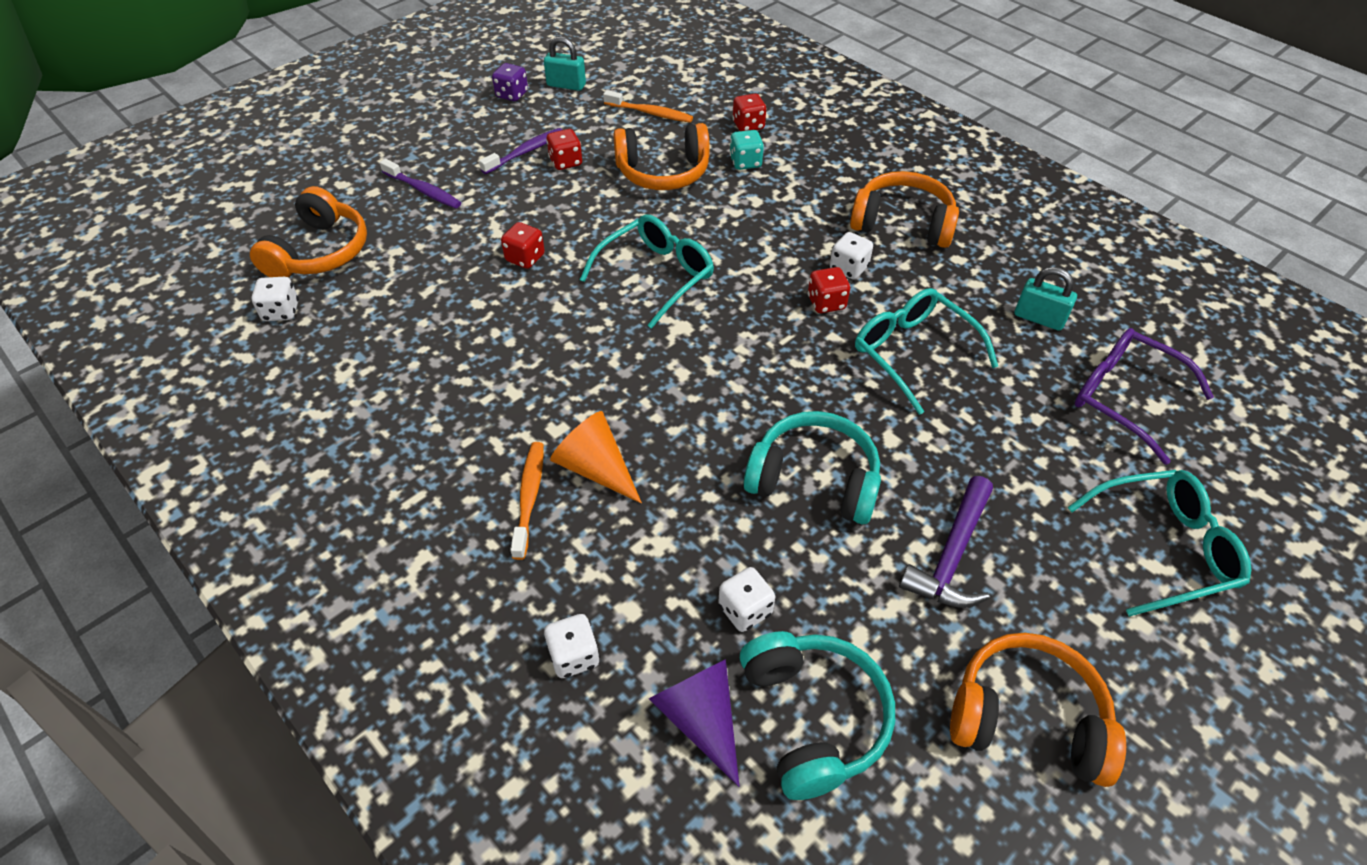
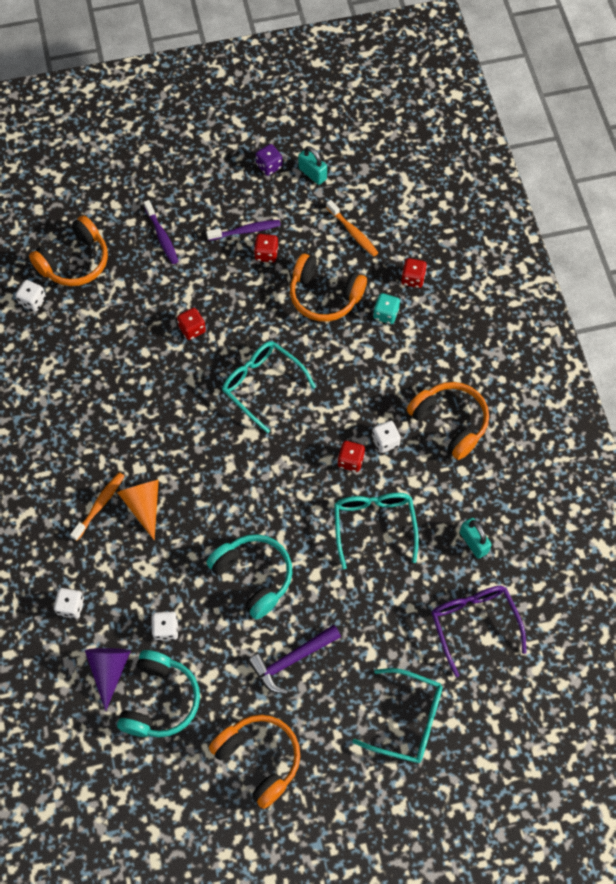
camera: 30 degrees right, 15 degrees up
turquoise glasses [580,214,714,329] -> turquoise glasses turned 120 degrees counterclockwise [222,341,316,433]

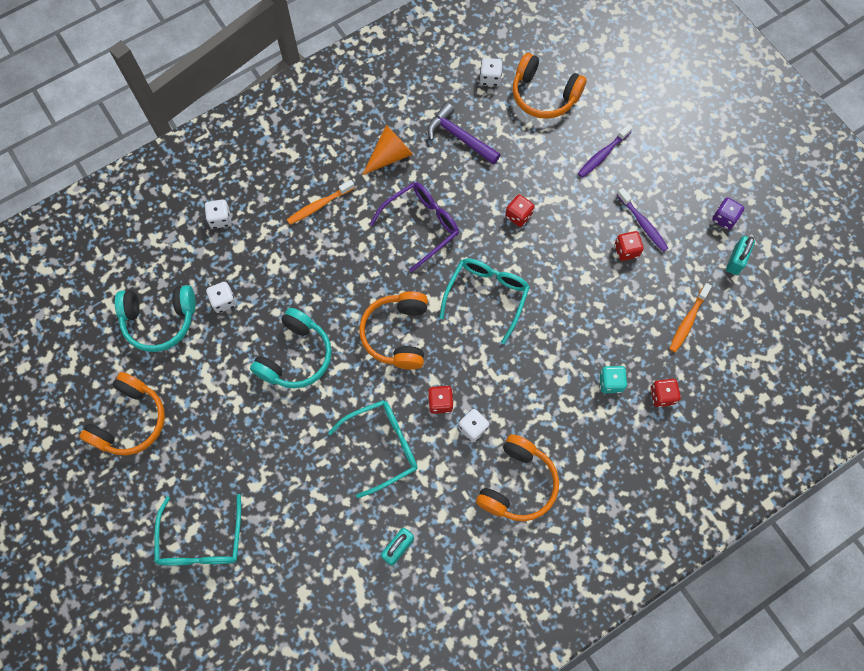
camera: 70 degrees right, 5 degrees up
orange toothbrush [70,472,124,541] -> orange toothbrush turned 135 degrees clockwise [287,180,355,225]
purple cone [85,648,131,711] -> none
orange cone [117,480,159,541] -> orange cone moved to [362,125,413,175]
purple hammer [248,625,341,694] -> purple hammer moved to [427,103,501,165]
orange headphones [290,254,367,322] -> orange headphones moved to [359,291,428,370]
purple glasses [431,586,526,677] -> purple glasses moved to [370,182,459,272]

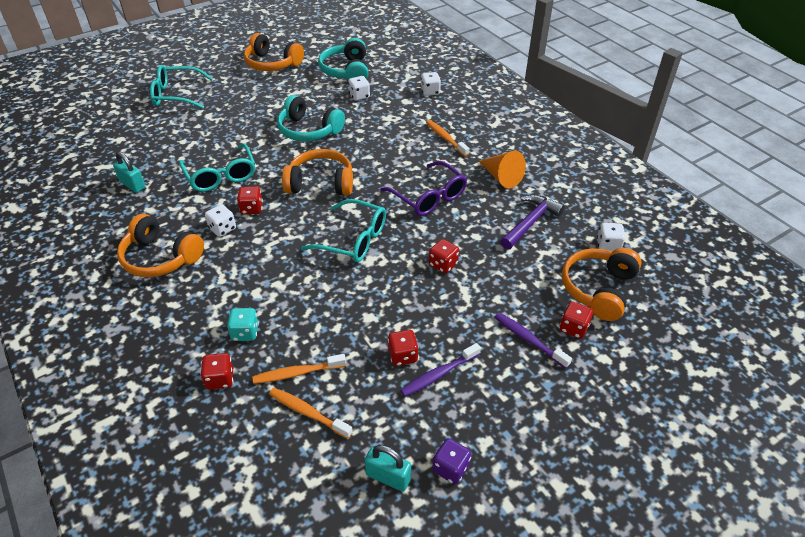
camera: 90 degrees right, 25 degrees down
none -> orange toothbrush [252,354,346,384]
none -> red dice [560,301,593,339]

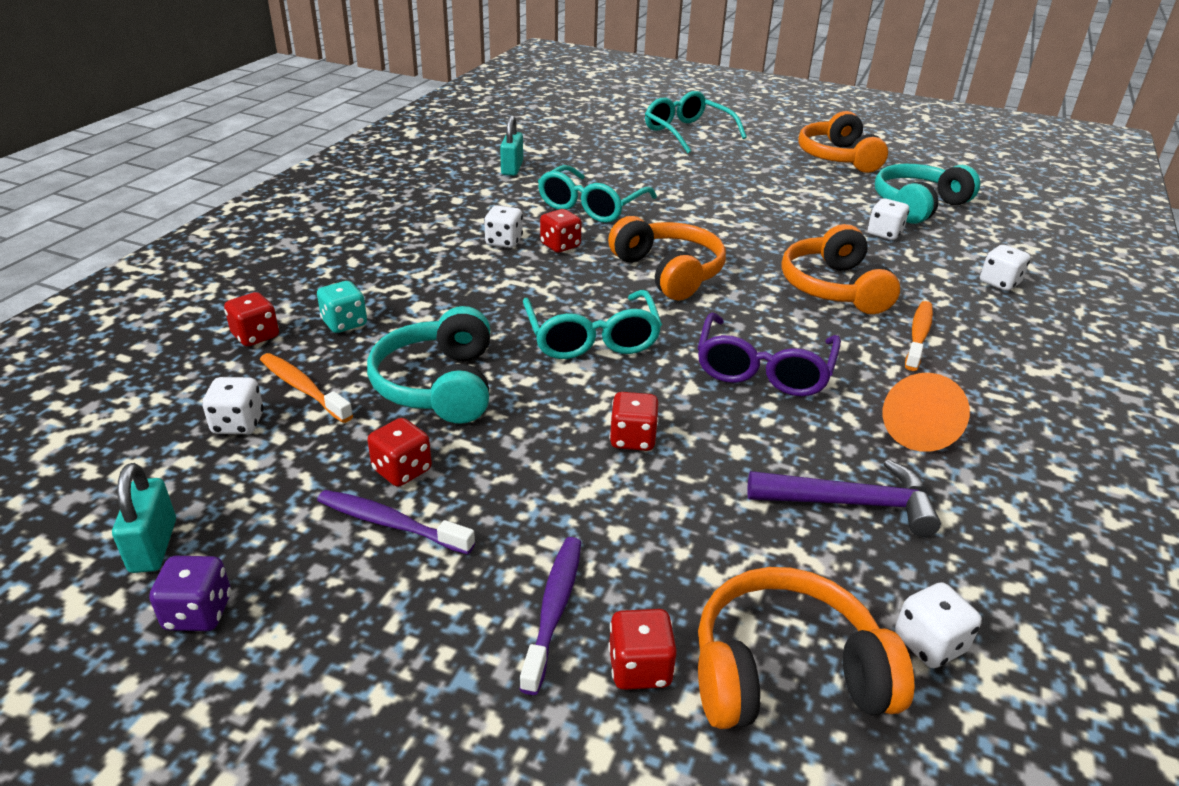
camera: 55 degrees right, 10 degrees down
orange headphones [117,214,204,277] -> orange headphones moved to [781,224,900,314]
orange toothbrush [269,388,353,439] -> white dice [202,377,264,434]
turquoise headphones [277,95,345,141] -> turquoise headphones moved to [367,306,490,424]

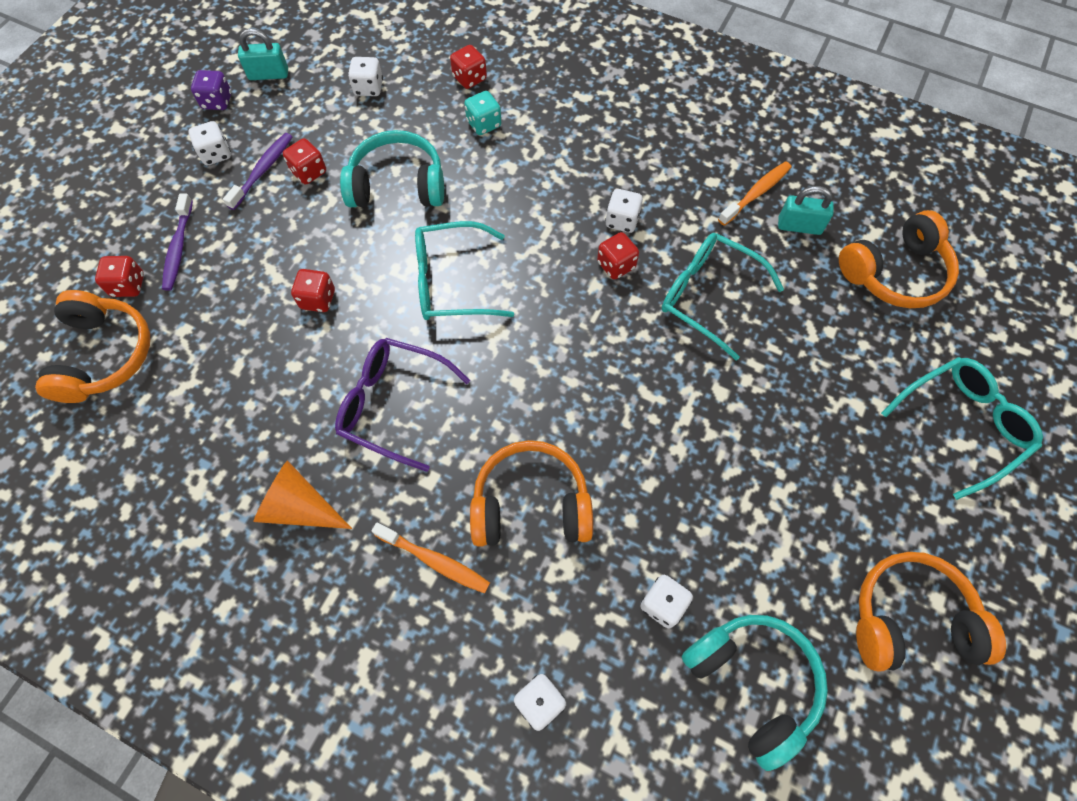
camera: 95 degrees right, 30 degrees up
orange toothbrush [260,353,353,423] -> orange toothbrush moved to [718,161,791,226]
purple toothbrush [519,537,581,695] -> purple toothbrush turned 75 degrees clockwise [162,193,193,291]
orange headphones [608,216,726,300] -> orange headphones moved to [839,210,959,308]
purple hammer [747,459,941,537] -> none
white dice [895,582,982,668] -> white dice moved to [188,121,231,165]

